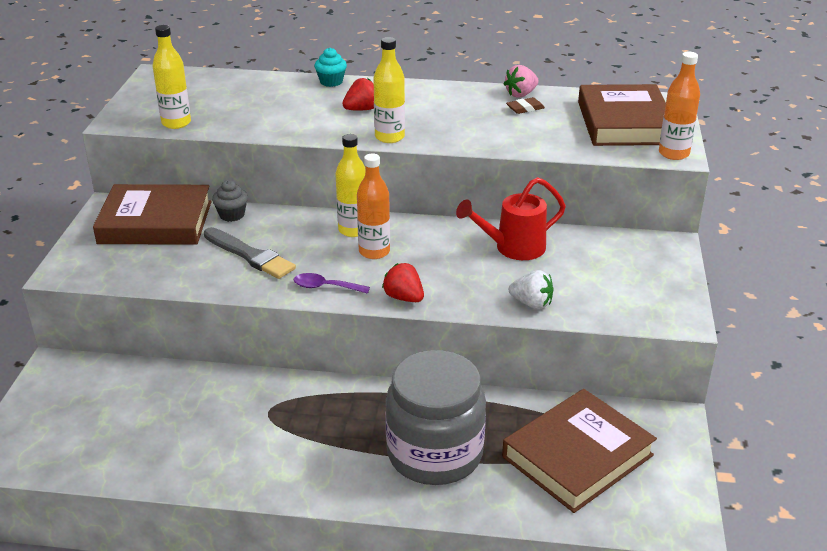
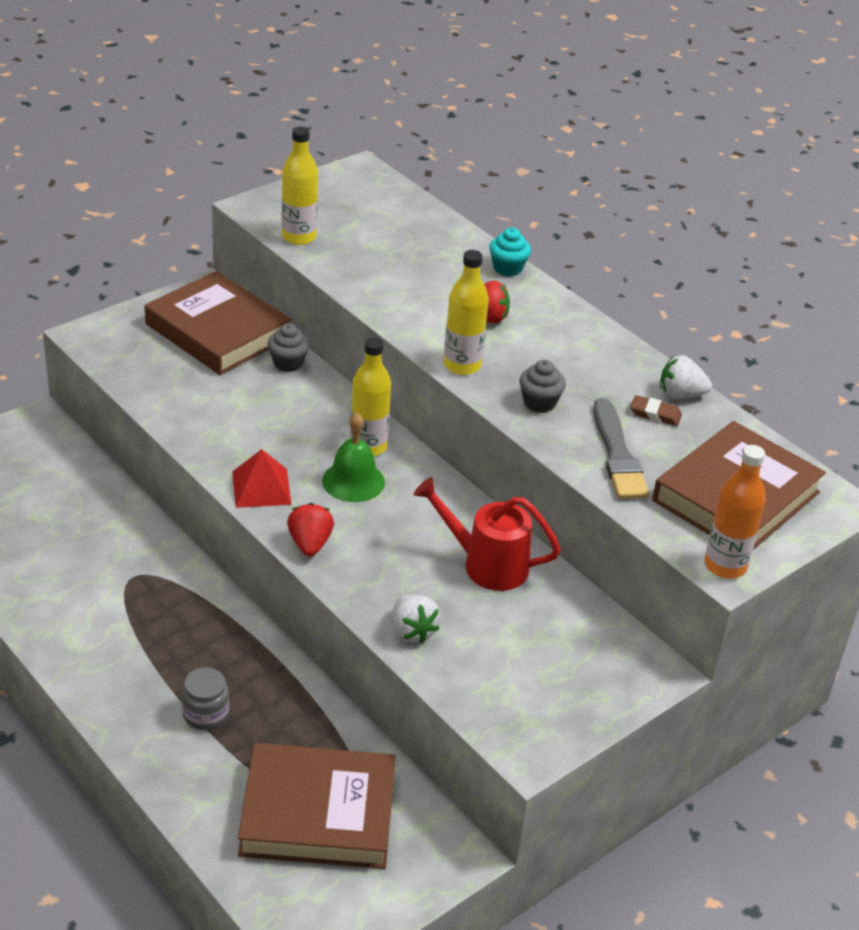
camera: 40 degrees right, 5 degrees up
grey brush [204,227,296,279] -> grey brush moved to [593,398,649,499]
purple spoon [294,273,370,294] -> red pyramid [232,449,292,508]
orange bottle [357,154,390,259] -> green bell [322,413,385,502]
grey jar [385,350,486,485] -> grey jar [182,667,229,730], size x0.41
pink strawberry [504,65,539,98] -> white strawberry [660,355,712,399]
none -> grey cupcake [519,360,566,413]

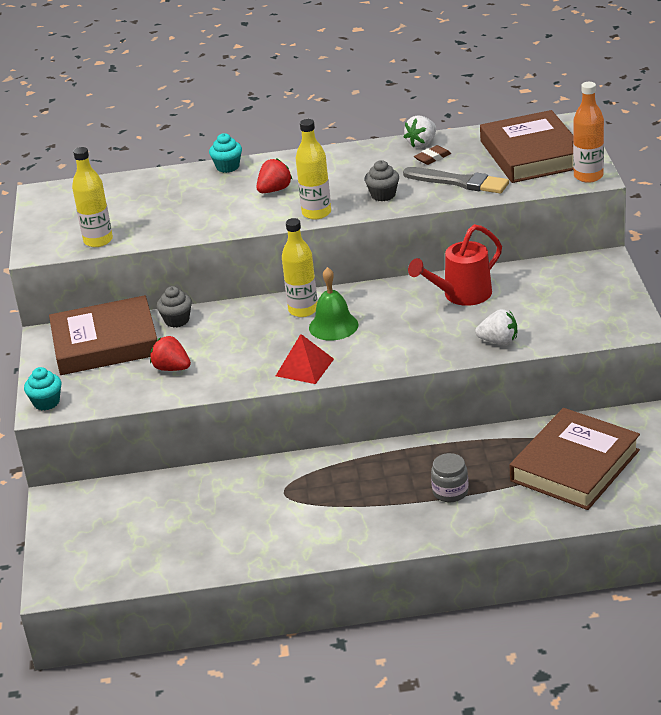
camera: 50 degrees left, 5 degrees down
red strawberry [287,503,334,557] -> red strawberry moved to [150,336,191,371]
none -> turquoise cupcake [24,367,61,410]

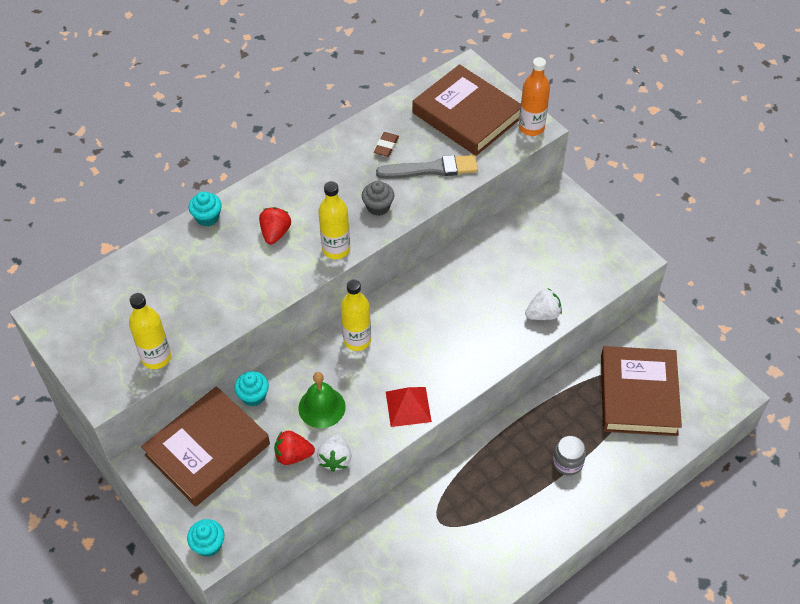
camera: 35 degrees left, 20 degrees up
grey cupcake [157,286,192,328] -> turquoise cupcake [234,371,269,406]
green bell [309,267,358,341] -> green bell moved to [298,372,346,428]
white strawberry [404,115,436,148] -> white strawberry moved to [317,434,352,472]
red watering can [408,224,502,306] -> none

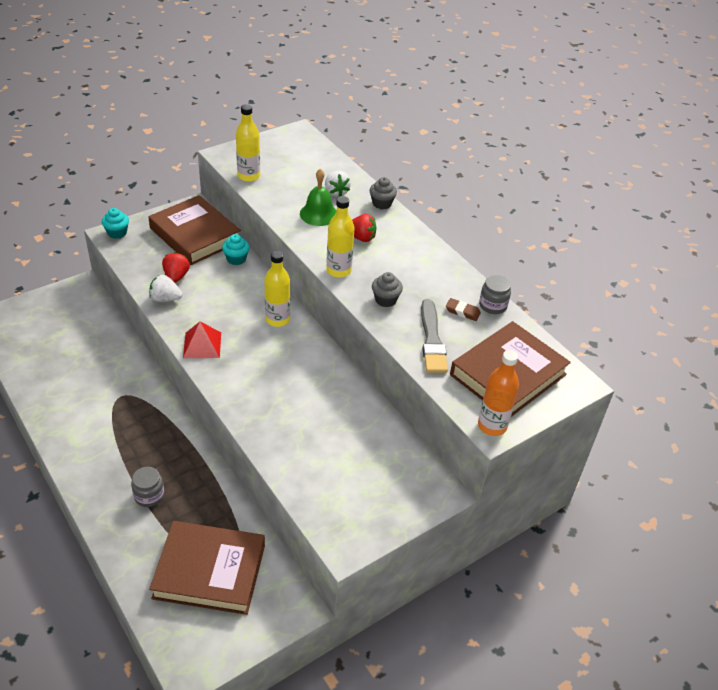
camera: 90 degrees right, 10 degrees down
turquoise cupcake [189,191,222,227] -> grey cupcake [370,177,397,209]
green bell [298,372,346,428] -> green bell moved to [300,169,337,226]
white strawberry [525,288,562,320] -> white strawberry moved to [325,171,351,197]
none -> grey jar [479,275,511,314]

